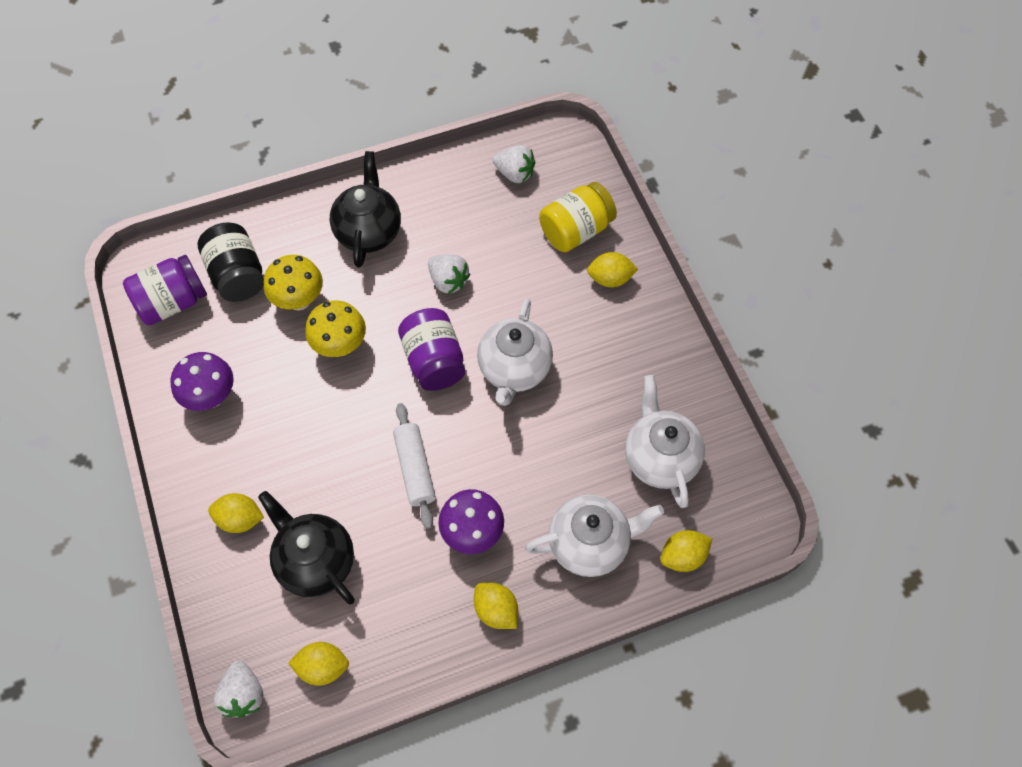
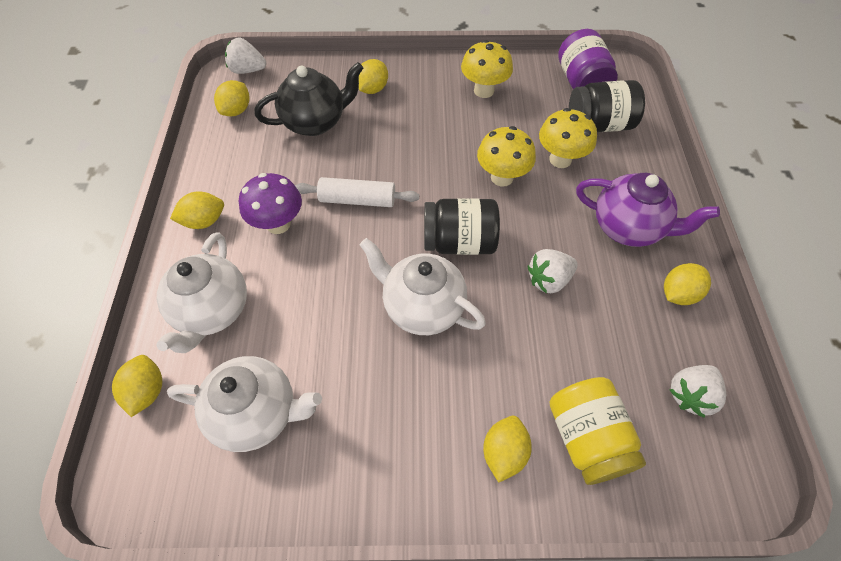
camera: 110 degrees right, 5 degrees down
purple mushroom [170,352,234,411] -> yellow mushroom [461,40,513,98]
black teapot [330,151,401,268] -> purple teapot [576,173,720,247]
purple jar [398,308,465,391] -> black jar [424,198,500,255]
none -> yellow lemon [664,263,711,305]

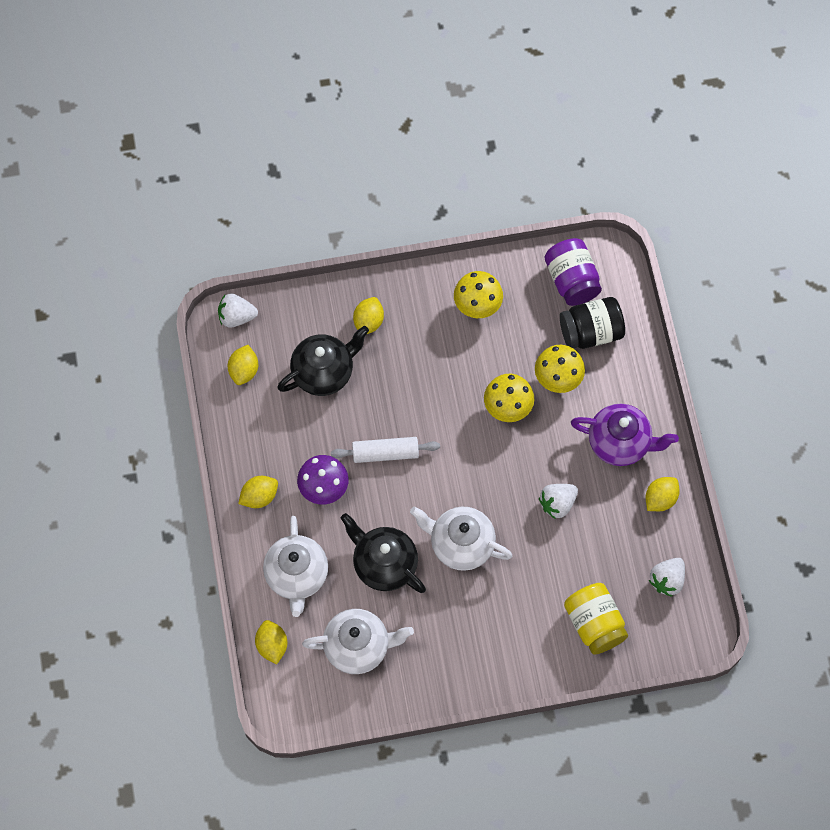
camera: 10 degrees left, 10 degrees up
black jar [424,198,500,255] -> none
yellow lemon [483,416,532,483] -> none
none -> black teapot [341,513,426,593]

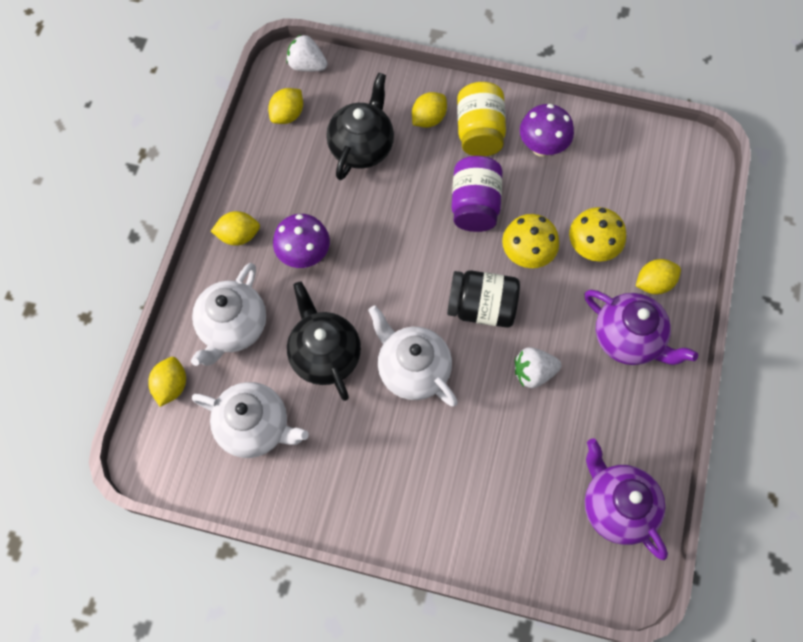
camera: 25 degrees right, 0 degrees up
black teapot [278,326,369,396] -> black teapot turned 60 degrees counterclockwise [326,73,394,180]
white rolling pin [331,437,440,463] -> none
yellow mushroom [454,271,503,318] -> purple mushroom [520,104,574,157]
purple jar [545,238,602,306] -> purple jar moved to [451,156,502,232]
black jar [560,297,625,349] -> black jar moved to [447,270,520,328]
yellow jar [564,583,628,655] -> yellow jar moved to [457,82,506,156]
yellow lemon [645,477,680,511] -> yellow lemon moved to [636,259,681,294]
white strawberry [649,558,685,597] -> purple teapot [585,438,668,560]

